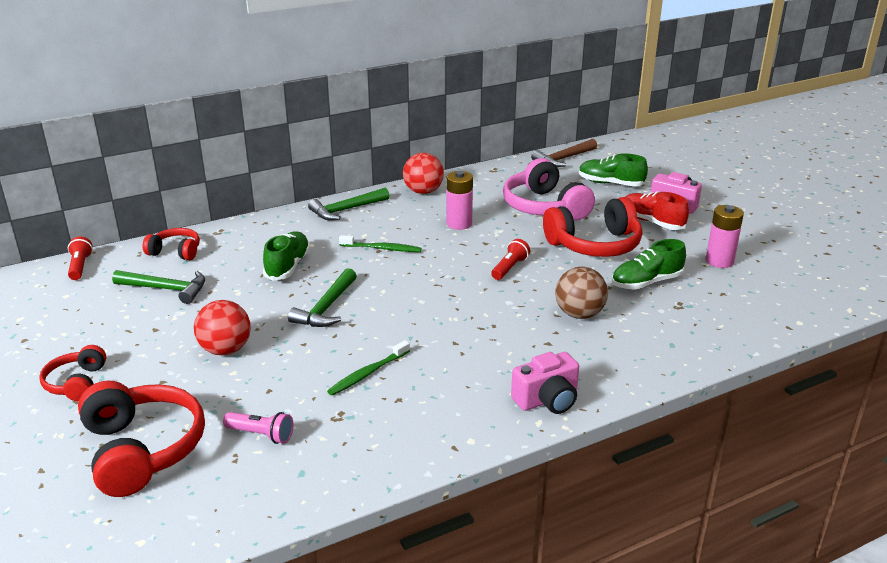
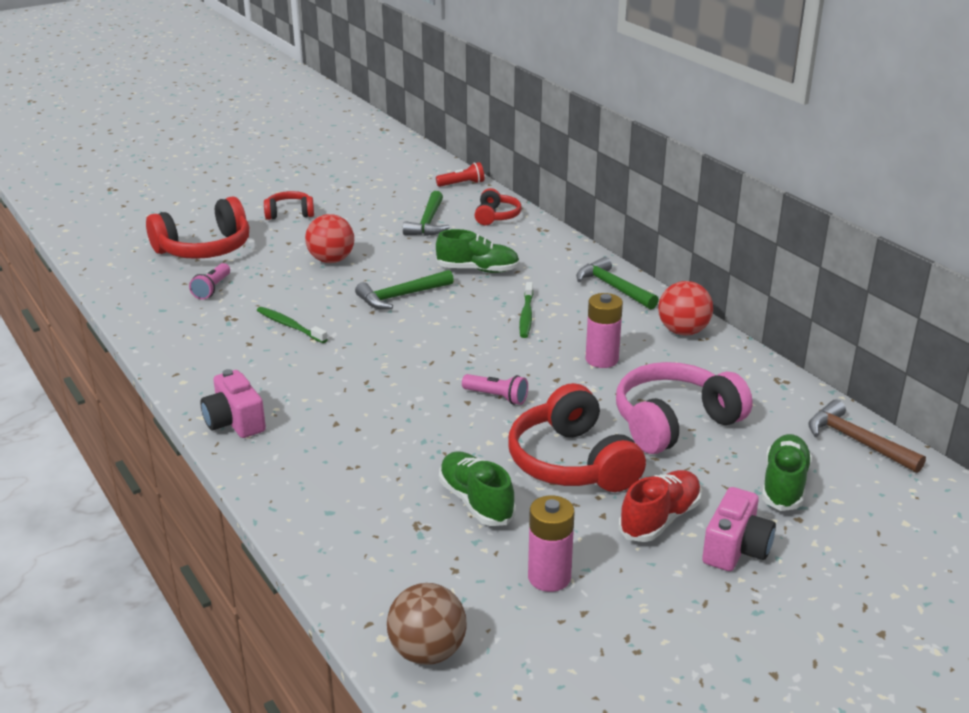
camera: 85 degrees right, 0 degrees up
green hammer [288,268,357,327] -> green hammer turned 45 degrees counterclockwise [355,270,454,309]
red flashlight [491,239,530,280] -> pink flashlight [462,374,528,405]
brown ball [555,267,608,319] -> brown ball moved to [387,583,466,665]

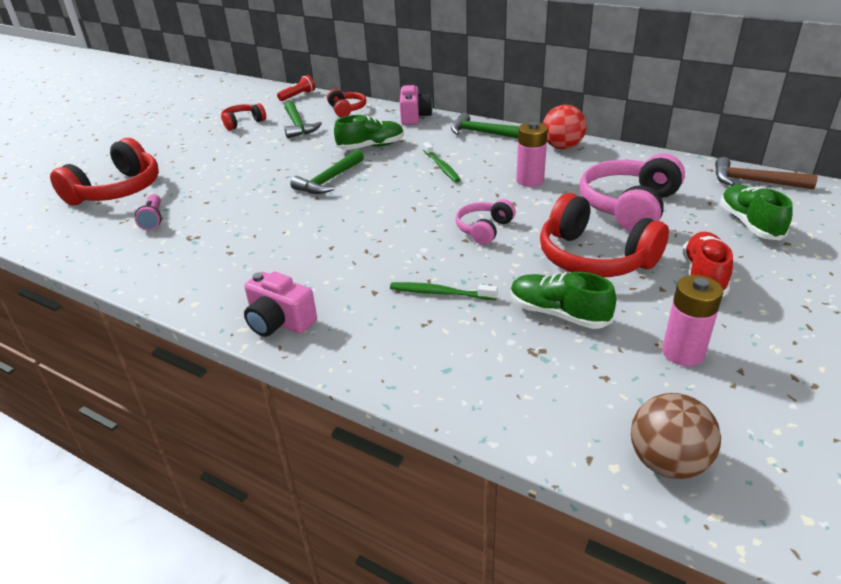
camera: 25 degrees left, 5 degrees up
green toothbrush [257,307,328,343] -> green toothbrush moved to [390,282,498,300]
red headphones [264,191,314,220] -> red headphones moved to [221,103,266,130]
red ball [305,214,354,263] -> none
pink flashlight [462,374,528,405] -> pink headphones [455,199,516,245]
pink camera [702,487,776,571] -> pink camera moved to [400,85,433,125]

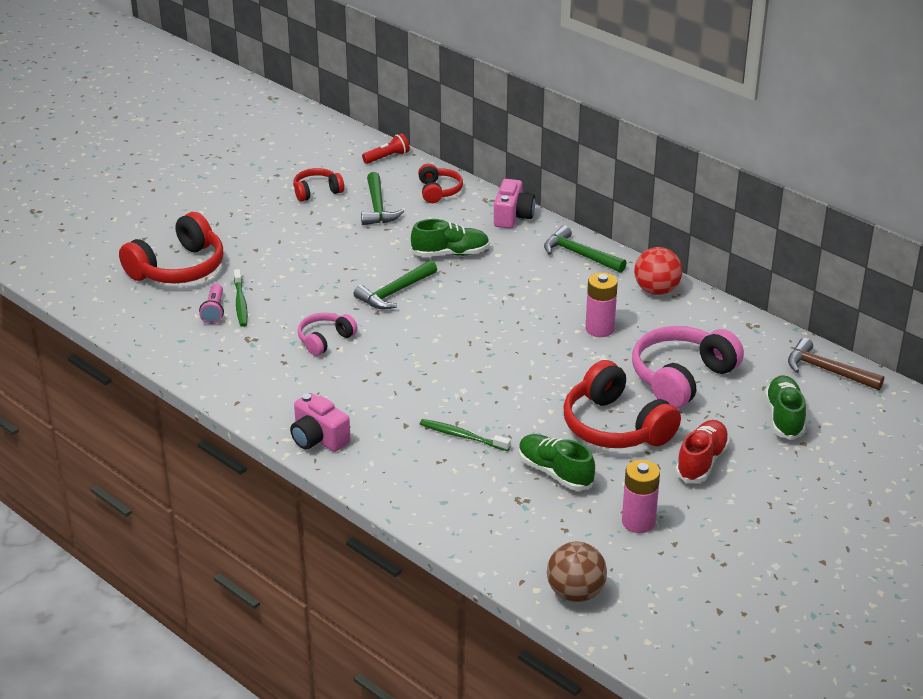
camera: 10 degrees right, 0 degrees up
green toothbrush [423,142,461,183] -> green toothbrush moved to [234,269,248,327]
pink headphones [455,199,516,245] -> pink headphones moved to [298,313,358,356]

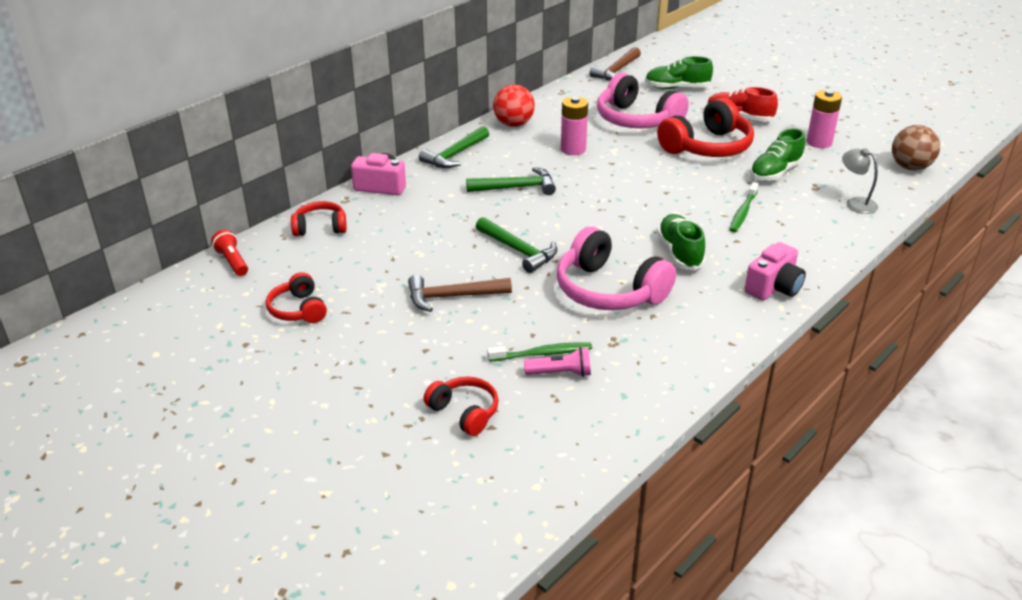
camera: 90 degrees left, 0 degrees up
red headphones [119,212,223,284] -> red headphones [423,376,499,436], size x0.55
pink headphones [298,313,358,356] -> pink headphones [557,226,676,310], size x1.83
green hammer [361,172,404,225] -> green hammer moved to [466,167,556,195]
green shoe [411,219,490,257] -> green shoe moved to [657,214,706,270]
none -> brown hammer [408,275,512,312]
none -> grey lamp [842,148,878,214]

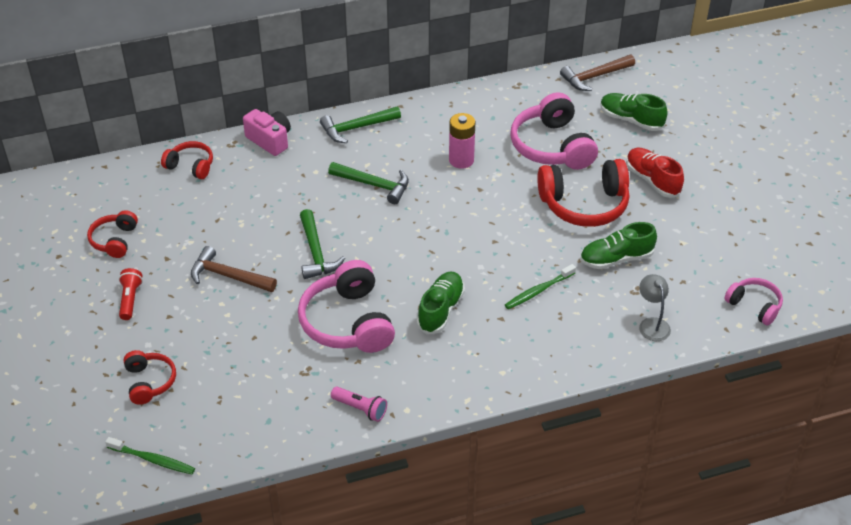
camera: 30 degrees right, 10 degrees up
red flashlight [211,230,248,276] -> red flashlight moved to [119,268,143,320]
green toothbrush [487,342,592,362] -> green toothbrush moved to [105,437,195,474]
red ball [493,84,535,127] -> none
pink flashlight [524,347,591,377] -> pink flashlight moved to [331,386,387,422]
pink camera [744,242,806,300] -> none
pink battery [807,90,842,148] -> none
brown ball [892,125,940,170] -> pink headphones [724,278,783,326]

